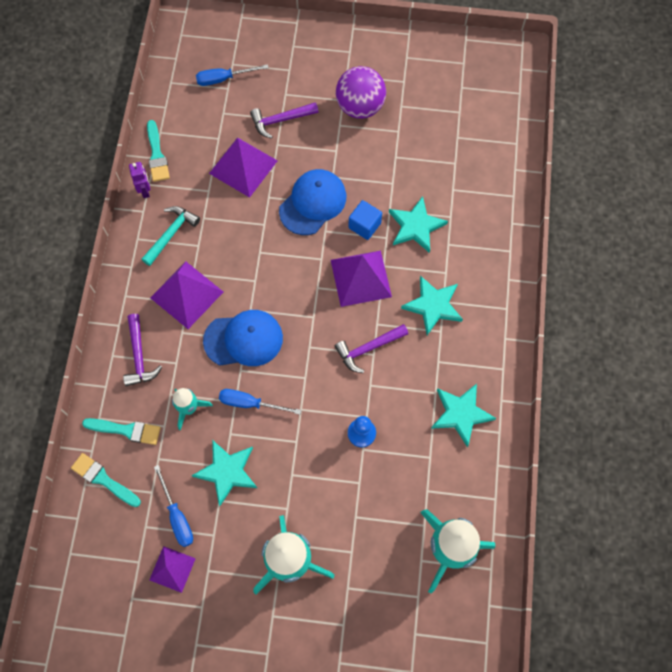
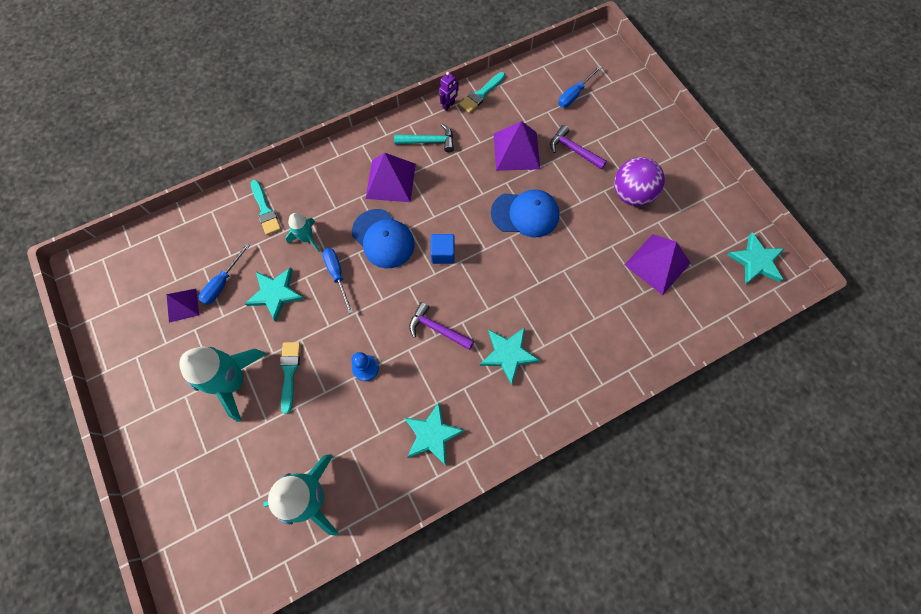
camera: 55 degrees right, 0 degrees up
turquoise brush [71,453,141,507] -> turquoise brush moved to [280,342,300,414]
purple hammer [123,314,162,386] -> none
blue screwdriver [196,64,268,86] -> blue screwdriver turned 90 degrees counterclockwise [558,65,602,108]
purple pyramid [331,251,392,307] -> purple pyramid moved to [625,234,691,295]
blue cube [349,200,382,240] -> blue cube moved to [430,234,455,264]
turquoise star [389,196,448,253] -> turquoise star moved to [727,232,784,284]

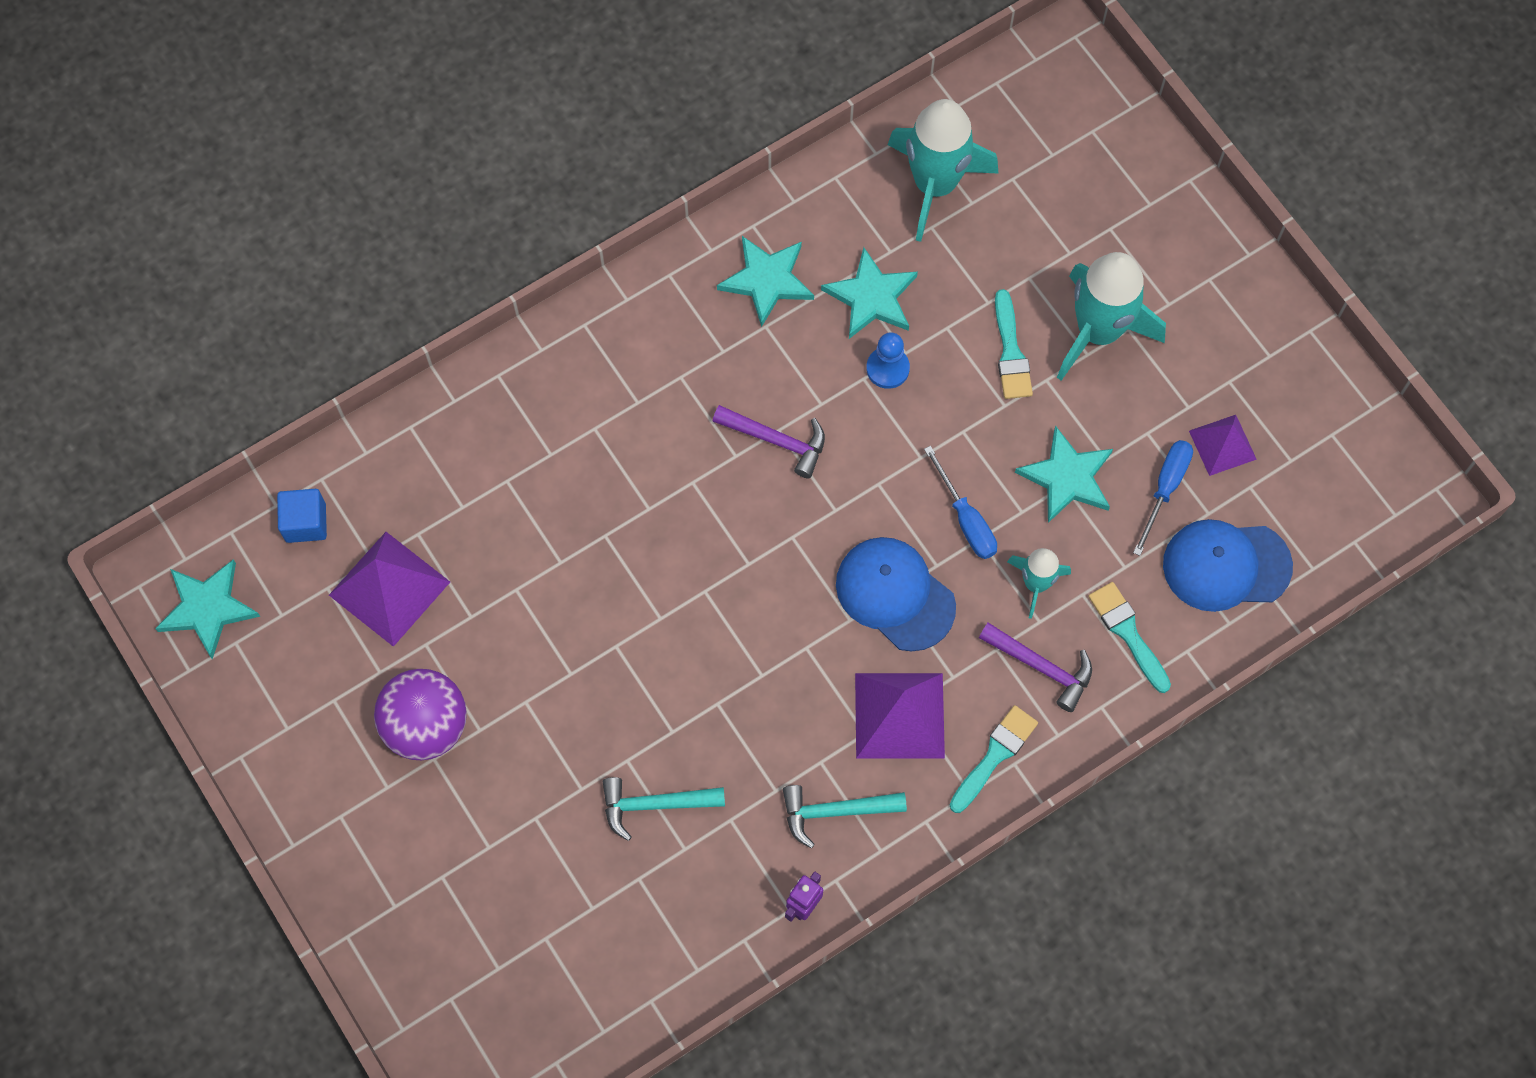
camera: 175 degrees right, 0 degrees up
blue cube [430,234,455,264] -> blue cube moved to [277,489,327,543]
turquoise brush [459,72,505,113] -> turquoise brush moved to [950,705,1038,813]
turquoise star [480,327,540,385] -> turquoise star moved to [821,247,918,339]
blue cap [491,189,560,238] -> blue cap moved to [1163,519,1293,612]
purple pyramid [494,121,540,171] -> turquoise hammer [603,777,725,841]
purple hammer [550,125,607,170] -> purple hammer moved to [979,623,1092,712]
blue screwdriver [558,65,602,108] -> none

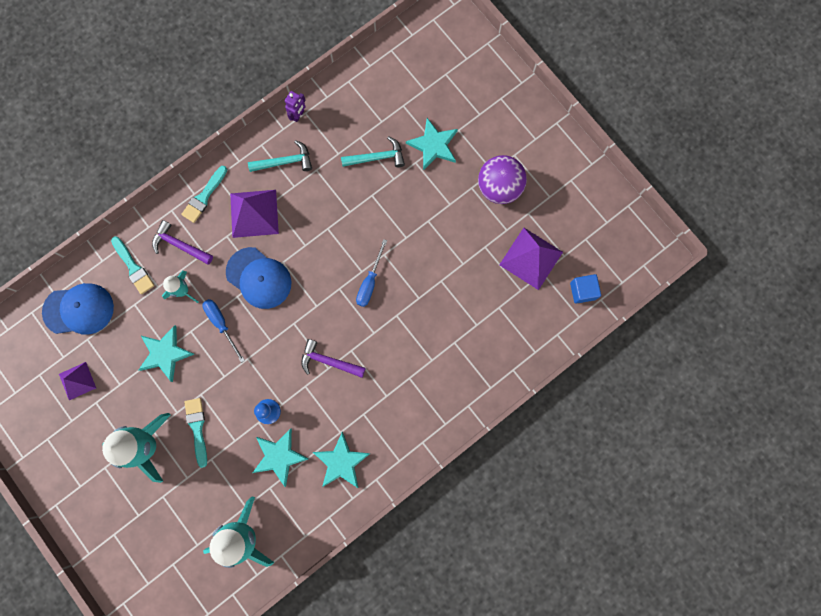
camera: 175 degrees right, 10 degrees up
turquoise star [155,559,260,659] -> turquoise star moved to [406,118,458,170]
blue screwdriver [1133,440,1193,556] -> blue screwdriver moved to [356,239,387,307]

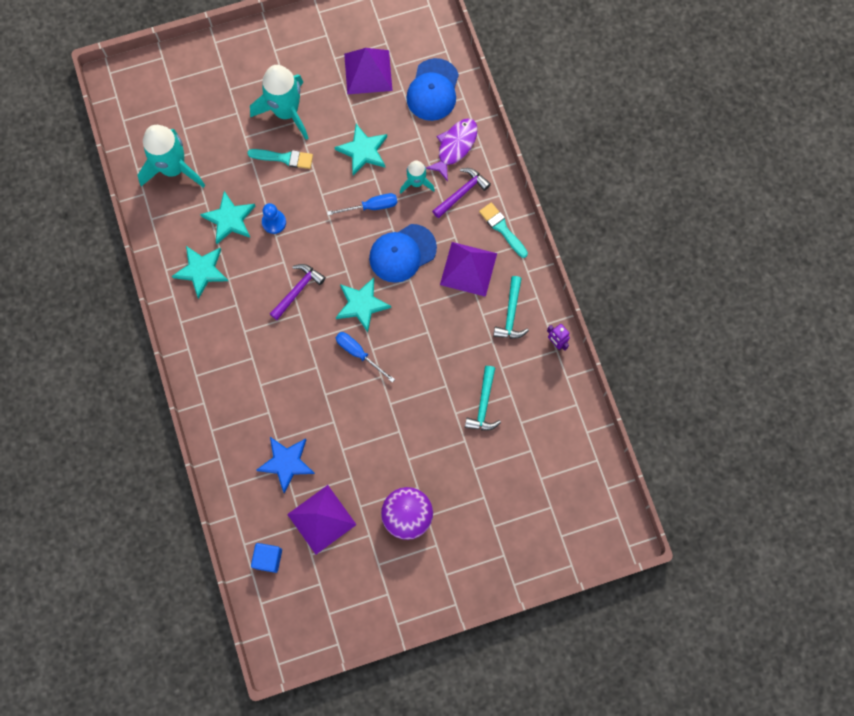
camera: 110 degrees right, 5 degrees down
purple pyramid [59,362,96,400] -> purple pyramid [344,48,393,94], size x1.64
turquoise brush [111,236,154,294] -> purple fish [426,118,478,181]
turquoise star [406,118,458,170] -> turquoise star moved to [336,278,391,332]
none -> blue star [256,437,315,493]

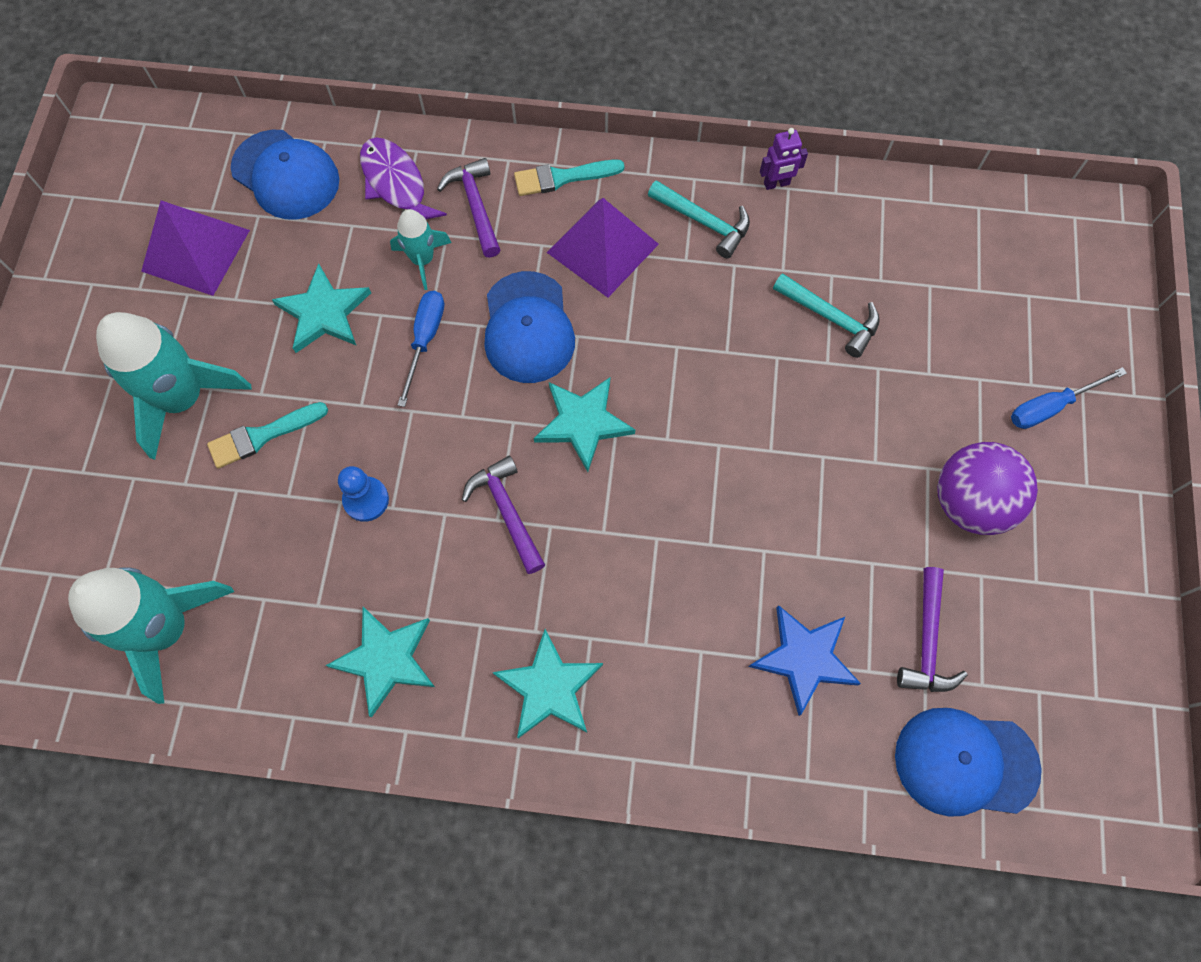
camera: 65 degrees left, 5 degrees down
turquoise star [200,191,255,244] -> turquoise star moved to [492,629,603,738]
turquoise brush [247,149,313,169] -> turquoise brush turned 150 degrees counterclockwise [207,402,328,469]
blue cube [251,543,282,573] -> blue cap [895,708,1042,817]
purple pyramid [287,485,357,554] -> purple hammer [897,567,967,692]
blue screwdriver [336,332,395,383] -> blue screwdriver moved to [1011,367,1127,429]

